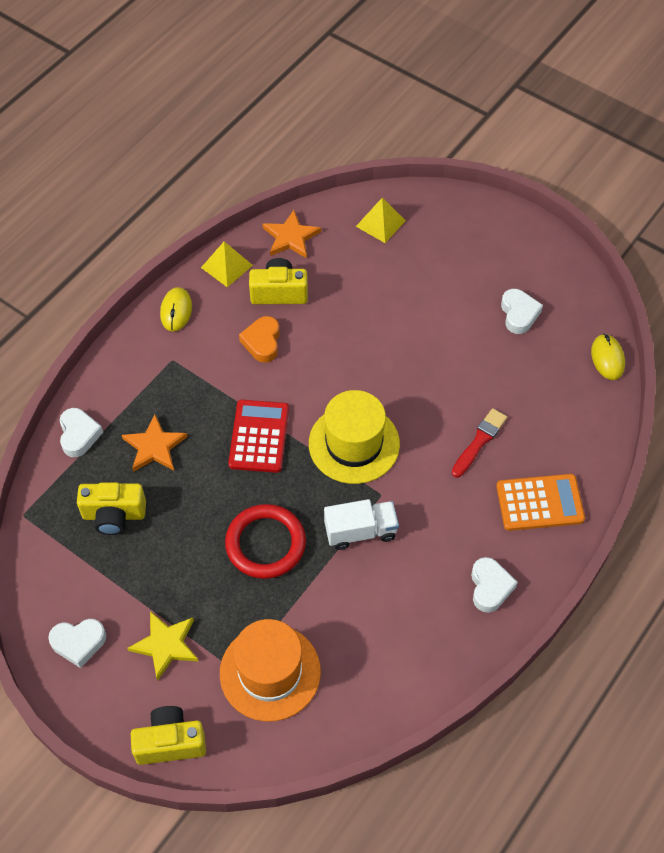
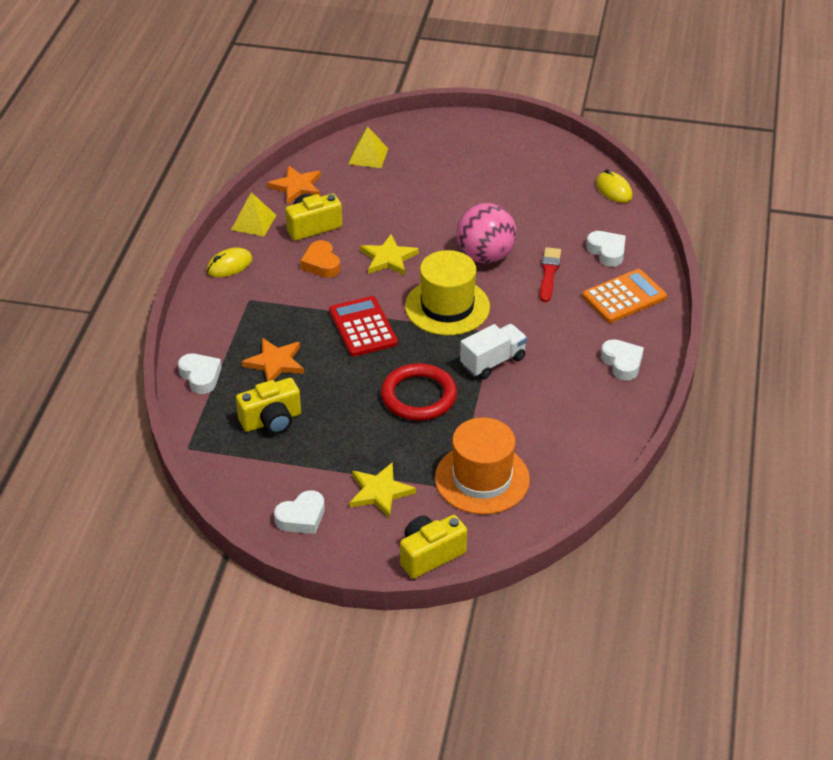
camera: 25 degrees left, 15 degrees down
yellow mouse [160,287,192,332] -> yellow mouse turned 75 degrees clockwise [206,247,252,277]
white heart [501,289,543,334] -> white heart moved to [586,231,626,267]
none -> yellow star [360,234,419,275]
none -> pink ball [457,203,517,263]

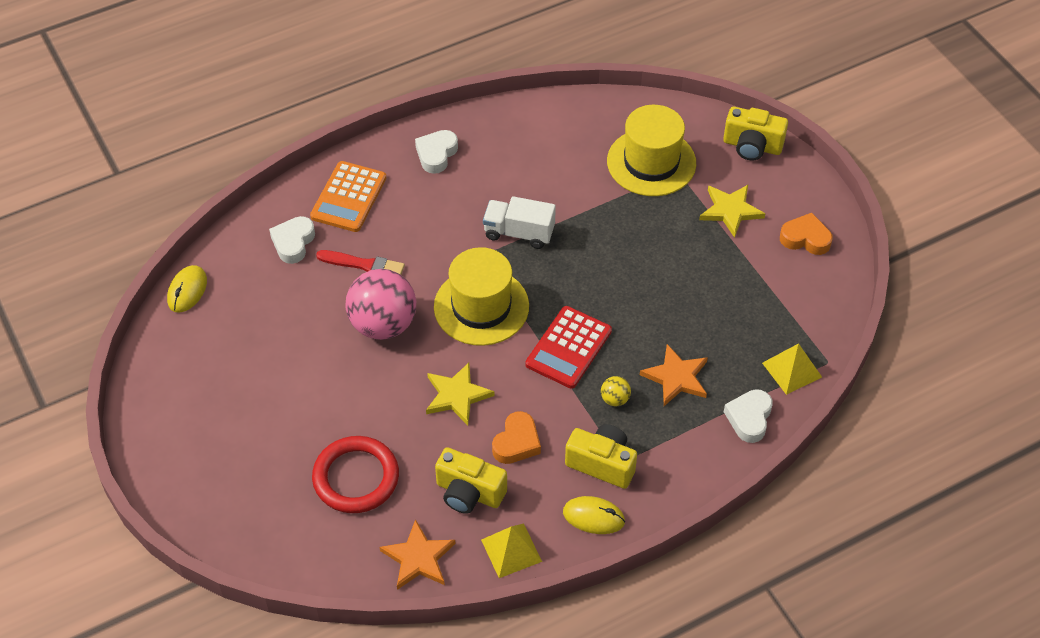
camera: 130 degrees left, 10 degrees up
yellow camera [236,378,301,434] -> yellow camera moved to [565,424,637,489]
white heart [274,490,325,534] -> orange heart [780,213,833,255]
yellow pyramid [348,126,388,168] -> yellow pyramid moved to [762,343,822,395]
red ring [381,363,457,421] -> red ring moved to [312,436,399,513]
orange hat [435,417,530,515] -> yellow hat [607,105,696,196]
red brush [540,247,561,302] -> red brush turned 135 degrees counterclockwise [316,250,405,275]
orange calculator [582,269,667,323] -> orange calculator turned 90 degrees counterclockwise [310,161,386,232]
none -> yellow ball [601,376,631,406]

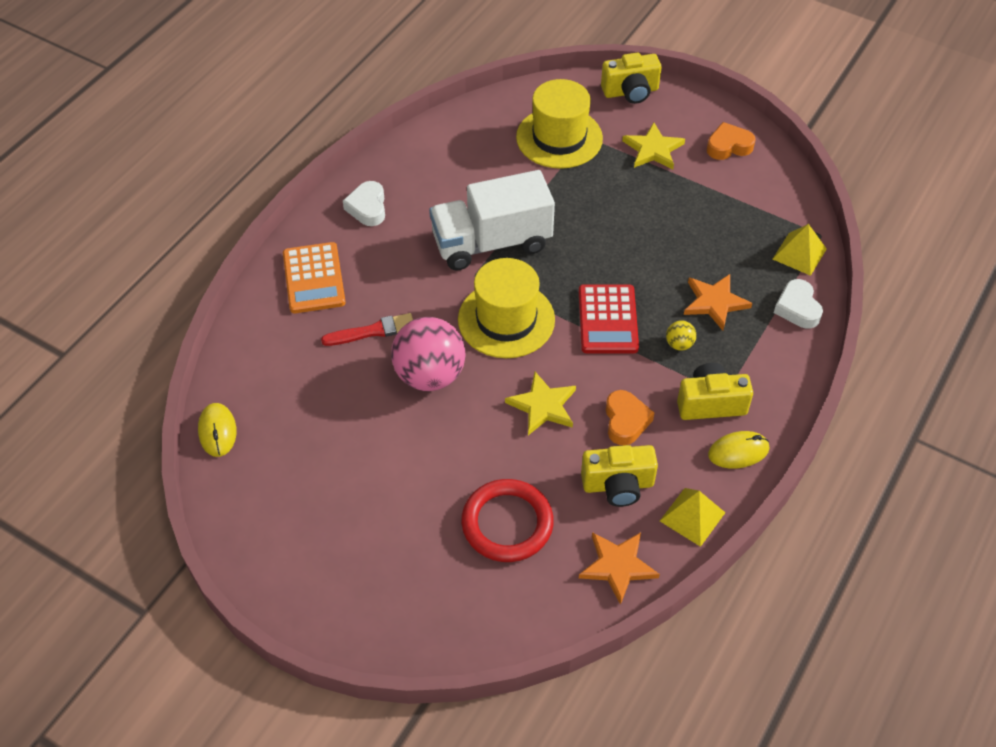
camera: 30 degrees left, 0 degrees up
white heart [269,216,315,264] -> none
white truck [483,196,556,249] -> white truck [429,170,555,271], size x1.68

